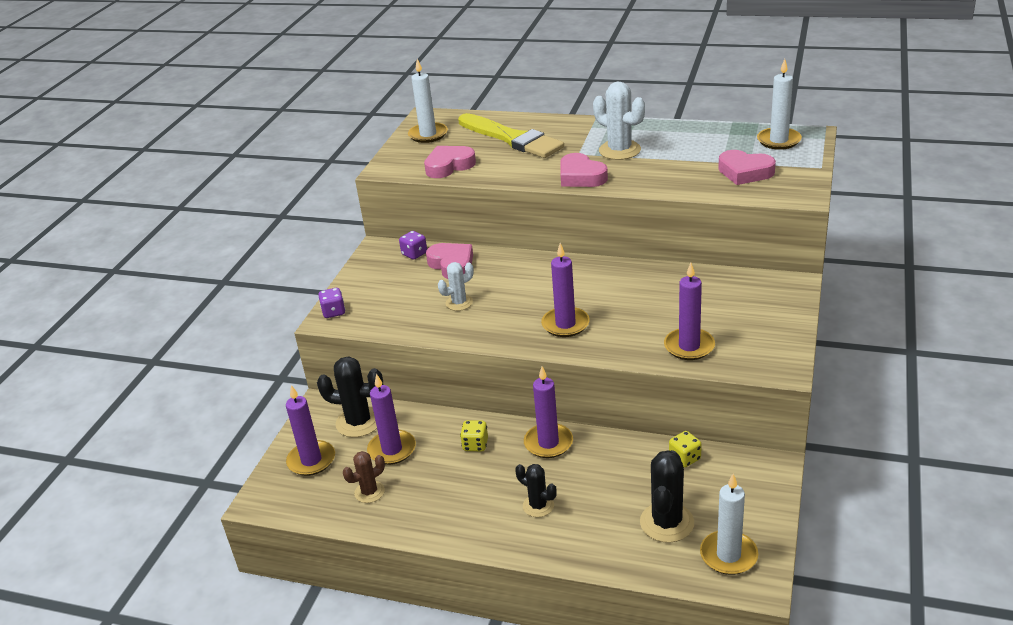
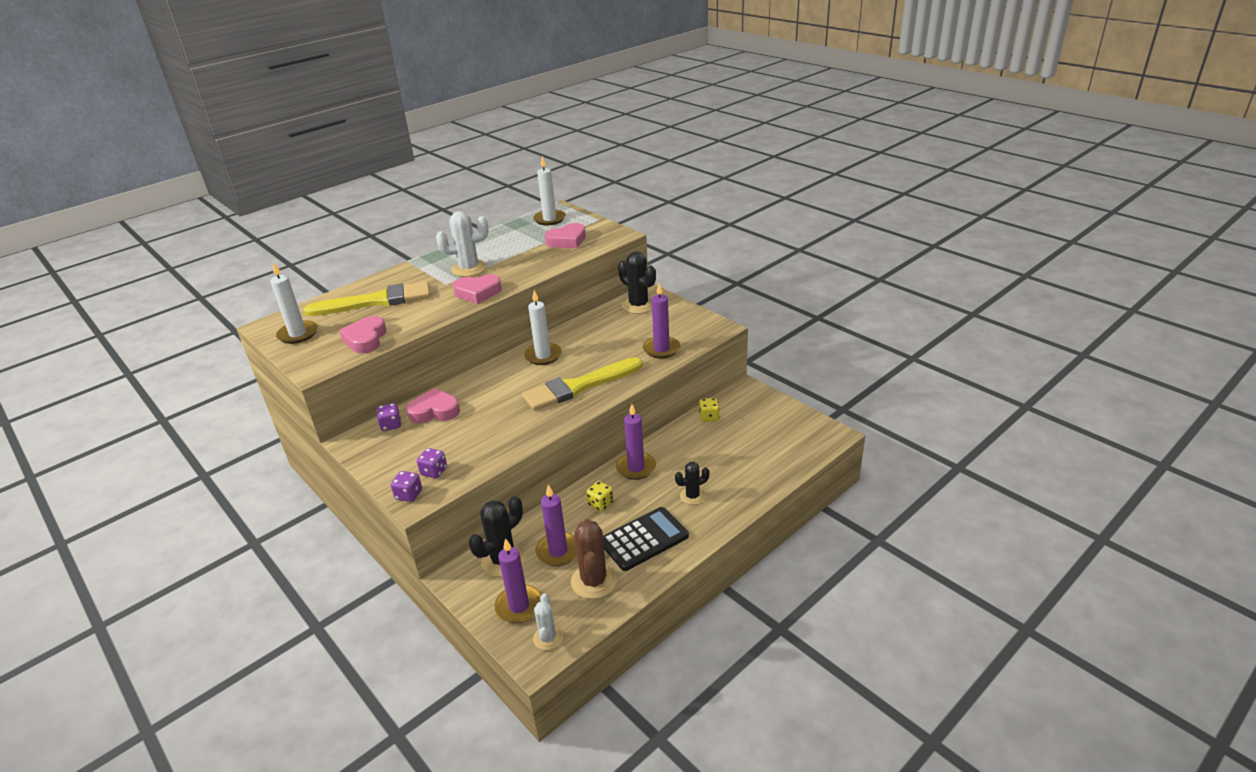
camera: 60 degrees left, 0 degrees up
brown cactus [343,451,385,503] -> brown cactus [571,519,617,599], size x1.65
white cactus [438,262,474,311] -> white cactus moved to [533,593,563,650]
purple candle [541,243,590,337] -> yellow brush [522,357,643,411]
black cactus [640,450,694,543] -> black cactus moved to [618,251,656,314]
white candle [700,474,758,575] -> white candle moved to [524,290,562,365]
none -> purple dice [417,448,447,478]
none -> black calculator [603,507,689,571]

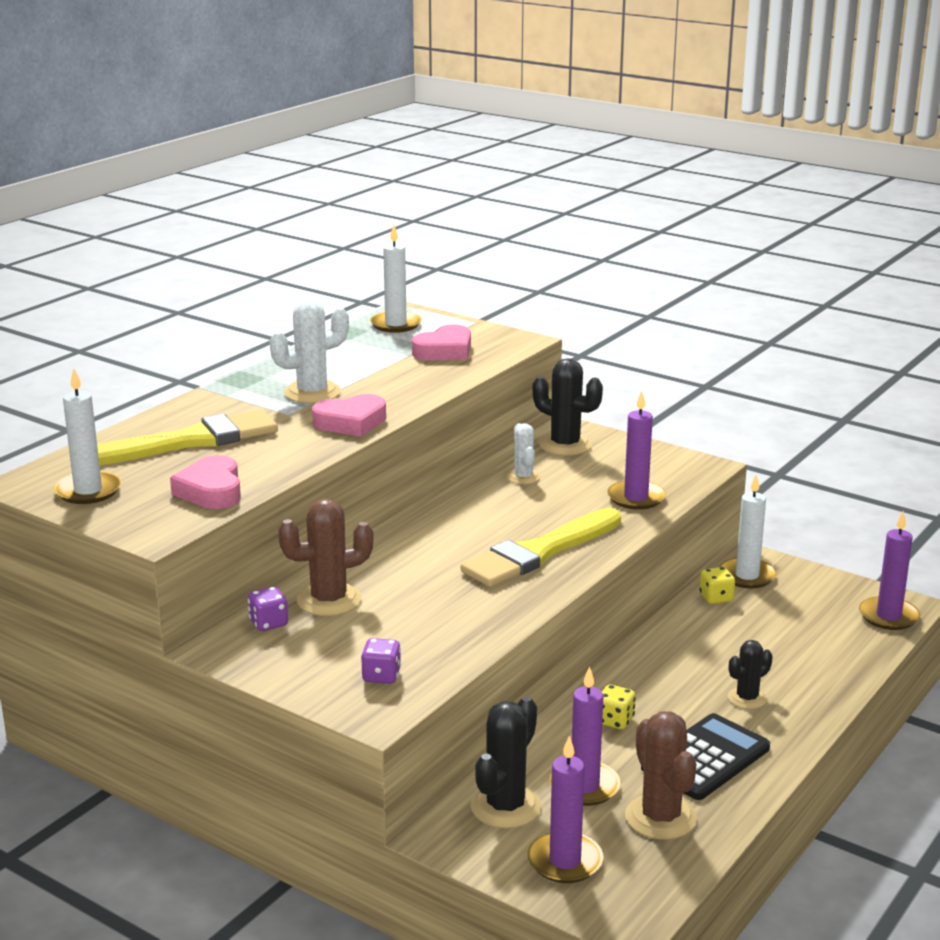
camera: 15 degrees left, 10 degrees down
purple dice [391,471,422,502] -> none
pink heart [406,388,460,423] -> brown cactus [278,499,374,616]
white candle [524,290,562,365] -> white candle moved to [719,475,776,588]
white cactus [533,593,563,650] -> white cactus moved to [507,423,541,484]
purple candle [616,404,656,480] -> purple candle moved to [859,511,920,630]

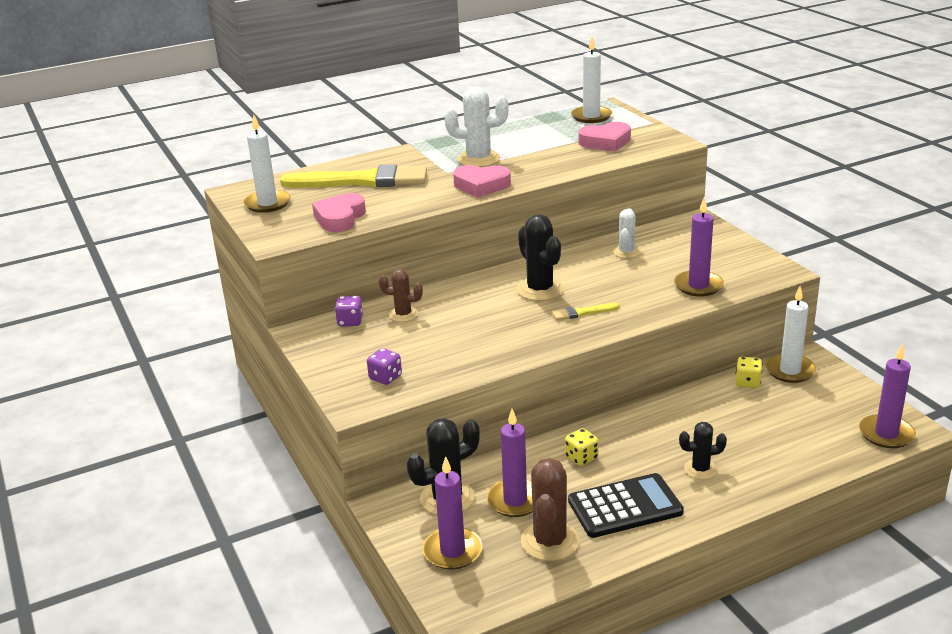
camera: 30 degrees right, 5 degrees up
brown cactus [278,499,374,616] -> brown cactus [379,269,423,322], size x0.61
yellow brush [461,508,621,587] -> yellow brush [552,303,619,320], size x0.42
black cactus [533,358,603,456] -> black cactus moved to [516,214,564,301]

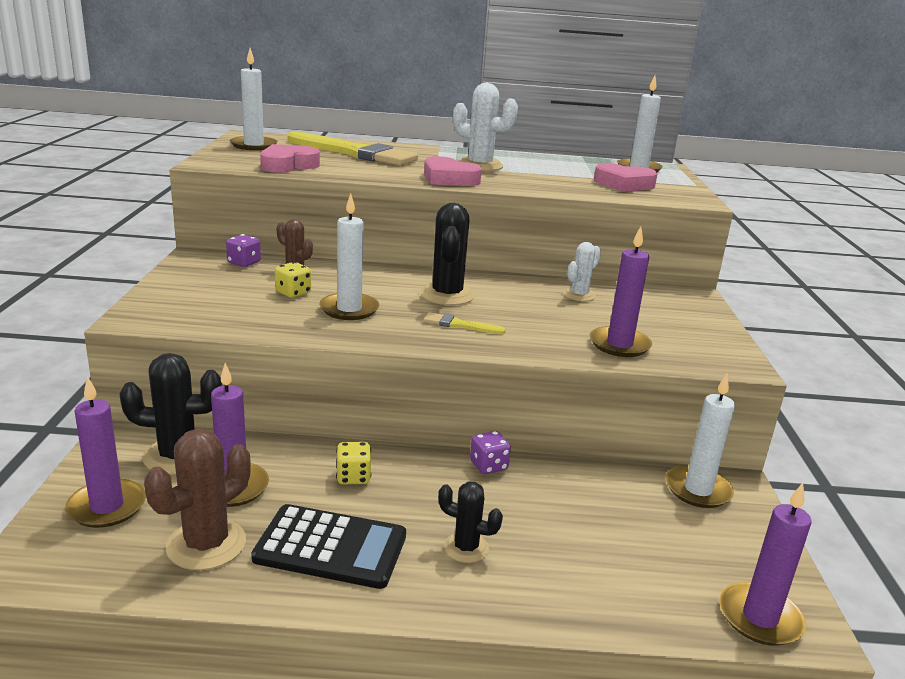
camera: 25 degrees right, 5 degrees down
purple dice [367,348,402,385] -> purple dice moved to [470,431,511,474]
yellow dice [736,357,762,388] -> yellow dice moved to [275,262,311,298]
none -> white candle [319,194,379,320]

